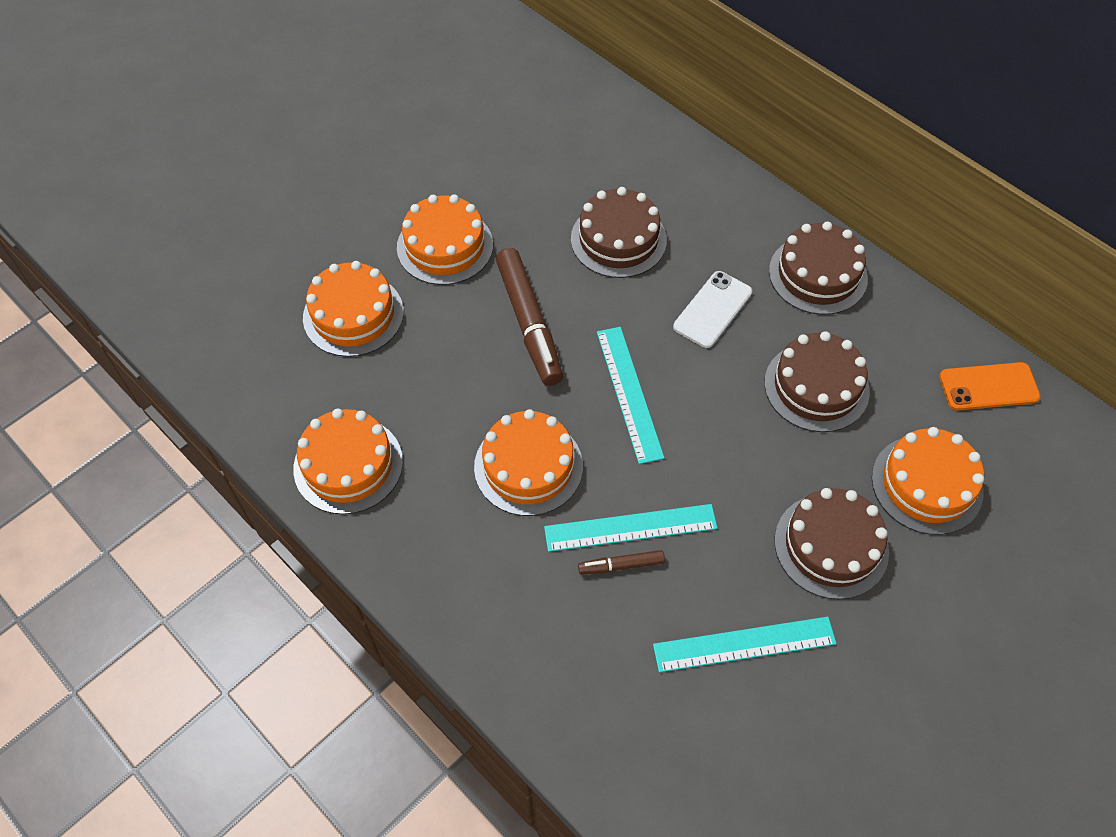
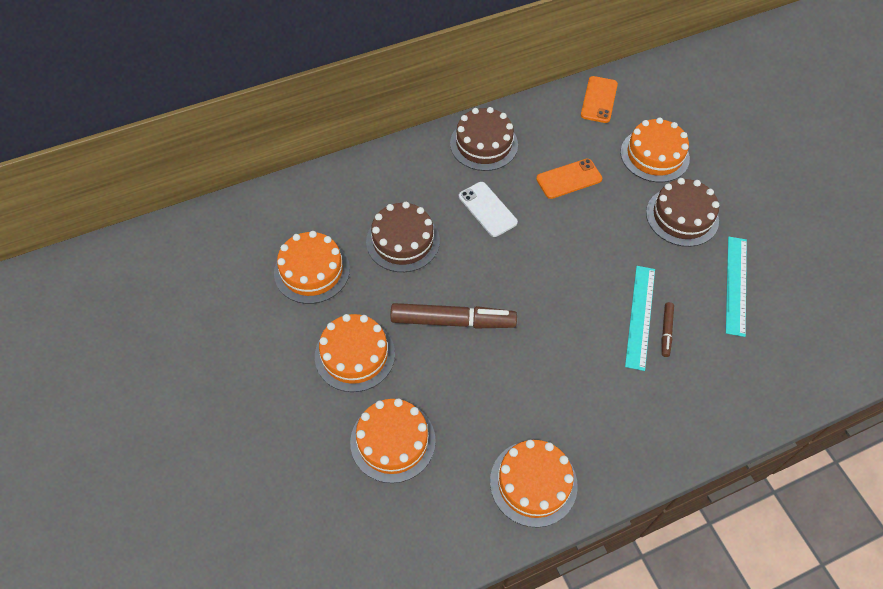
camera: 70 degrees left, 0 degrees up
orange cake [474,409,583,516] -> orange cake moved to [274,231,350,304]
turquoise ruler [597,327,664,464] -> none
brown cake [764,331,870,432] -> orange phone [536,159,602,199]

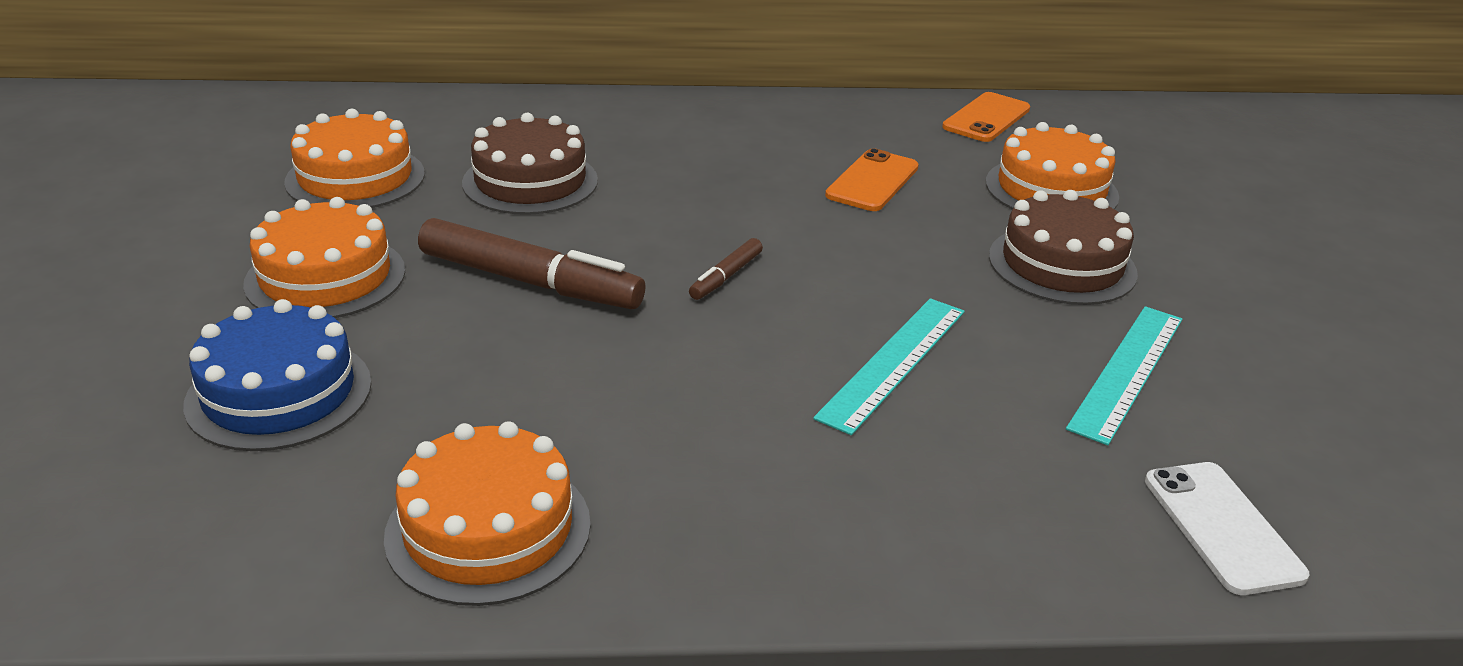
camera: 20 degrees right, 25 degrees down
orange cake [350,398,436,483] -> blue cake [183,299,371,451]
brown cake [450,107,518,171] -> none
white phone [459,182,518,237] -> white phone moved to [1145,462,1309,595]
orange phone [536,159,602,199] -> orange phone turned 60 degrees counterclockwise [825,148,919,211]
brown marker [662,302,674,357] -> brown marker moved to [689,238,763,300]

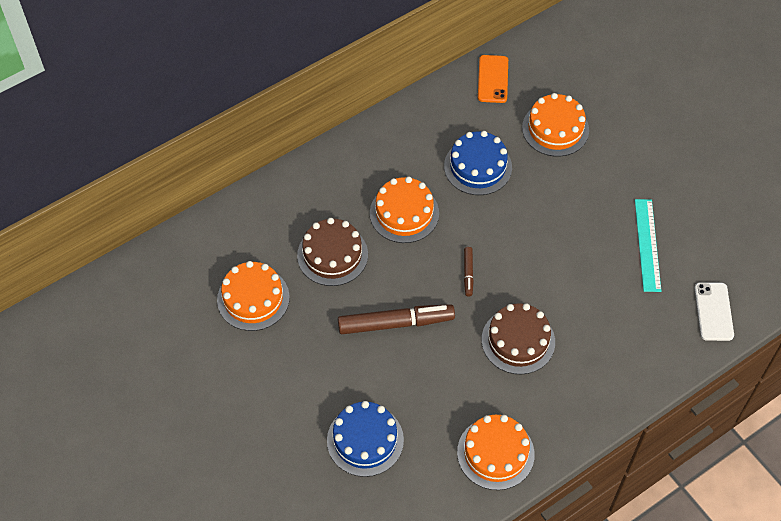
camera: 30 degrees left, 25 degrees up
orange cake [243,197,405,318] -> orange cake moved to [370,177,439,243]
turquoise ruler [813,298,965,435] -> none
orange phone [825,148,919,211] -> blue cake [444,131,512,195]
brown cake [989,190,1138,305] -> brown cake moved to [482,303,555,374]
white phone [1145,462,1309,595] -> white phone turned 45 degrees clockwise [695,282,734,341]

